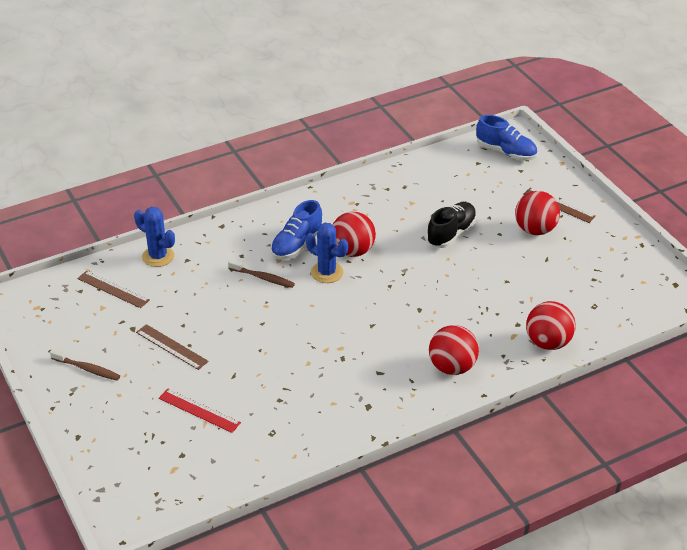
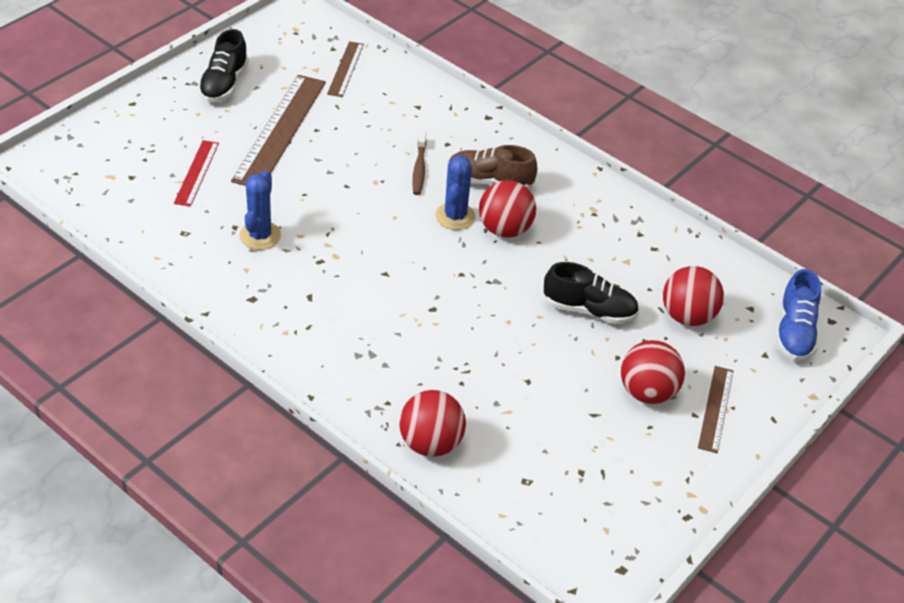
camera: 65 degrees right, 5 degrees up
brown toothbrush [50,349,120,380] -> black shoe [198,29,249,102]
blue cactus [134,207,175,267] -> blue cactus moved to [239,170,281,250]
brown ruler [136,324,209,370] -> brown ruler [231,75,326,186], size x1.89
blue shoe [271,200,323,260] -> brown shoe [448,145,537,189]
red ball [429,325,479,375] -> red ball moved to [663,266,724,326]

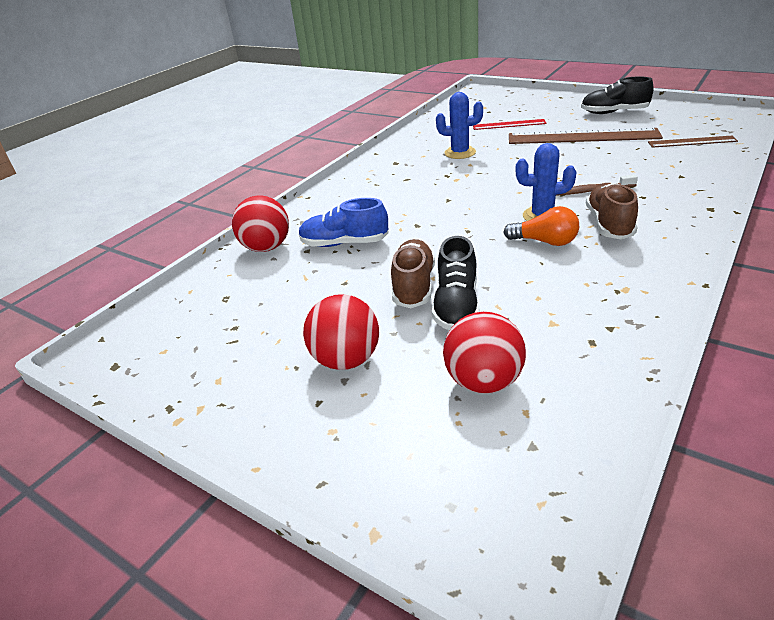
camera: 90 degrees right, 10 degrees down
red ball [479,180,536,238] -> orange light bulb [503,206,579,246]
brown ruler [698,366,733,453] -> none
blue shoe [776,269,821,361] -> blue shoe moved to [298,198,389,247]
none -> brown shoe [391,239,435,308]

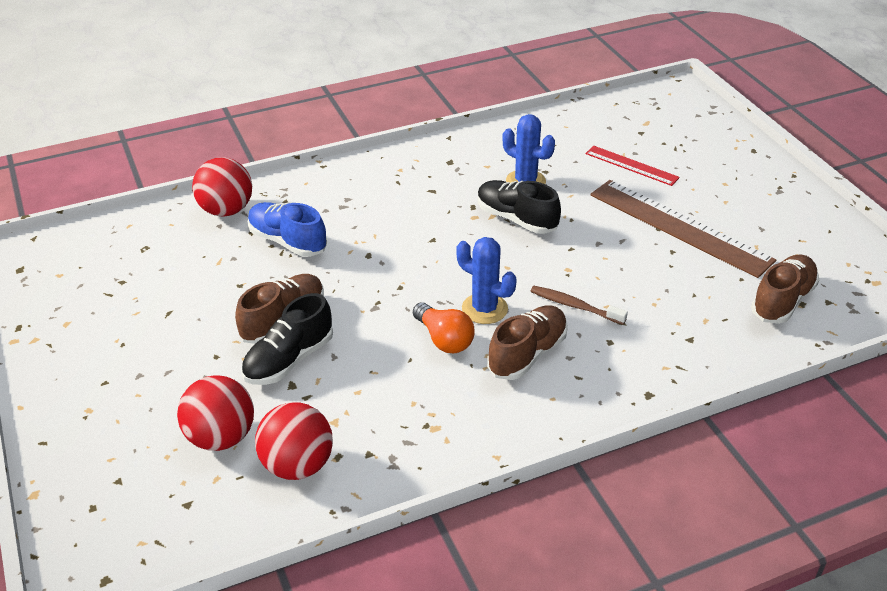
camera: 30 degrees right, 5 degrees up
red ball [303,294,379,370] -> red ball moved to [255,402,333,480]
black shoe [581,76,654,114] -> black shoe moved to [478,180,561,234]
brown ruler [648,136,738,148] -> brown shoe [751,255,819,324]

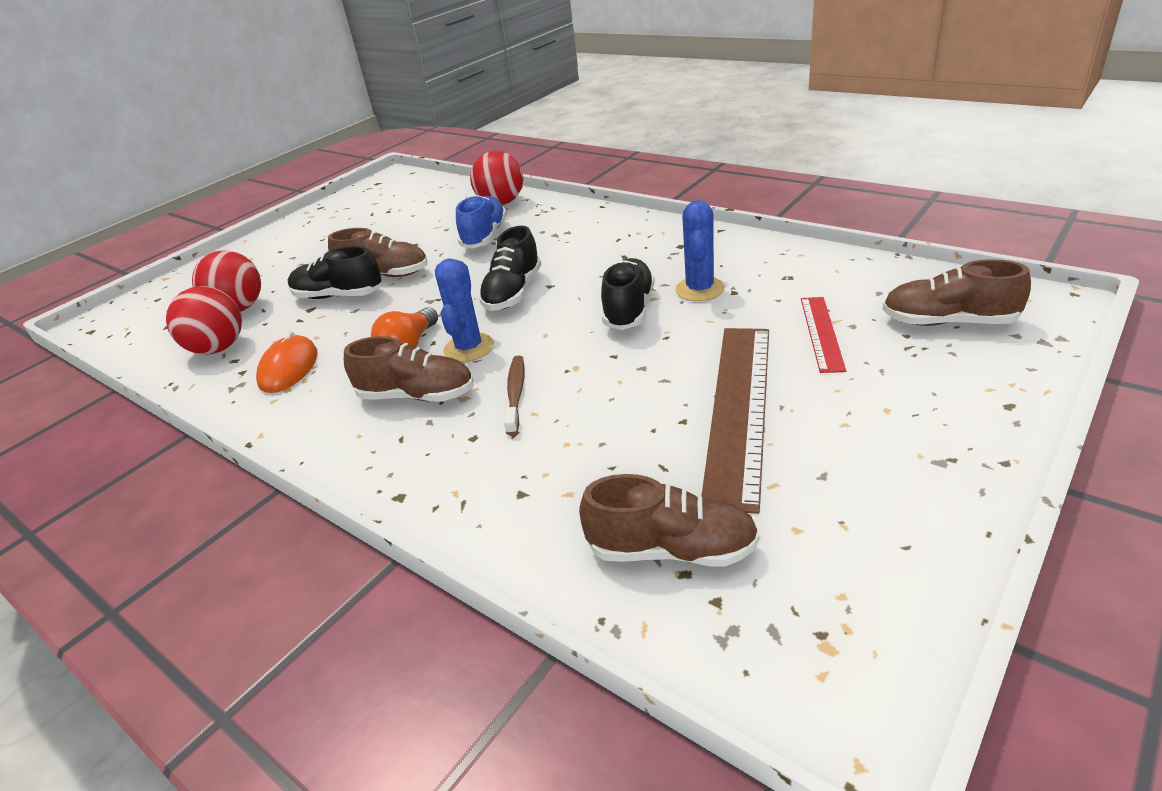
camera: 65 degrees right, 5 degrees down
none -> orange mouse [256,331,318,393]
none -> black shoe [478,226,541,311]
none -> brown shoe [882,259,1031,326]

